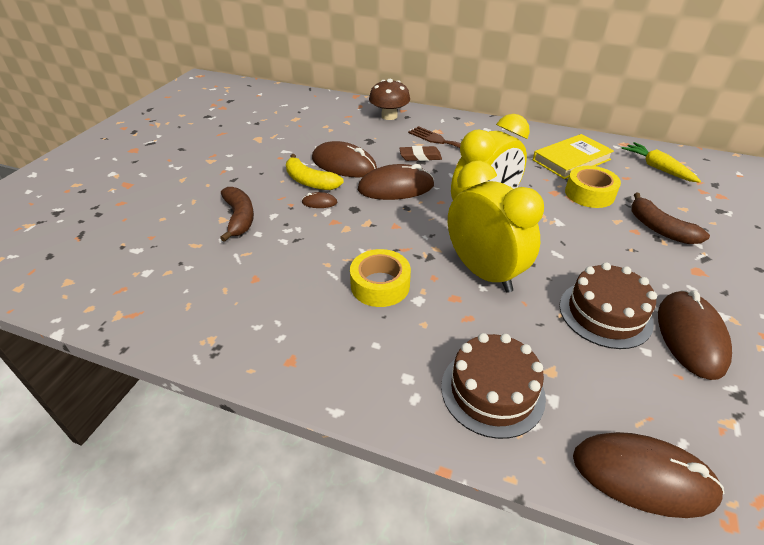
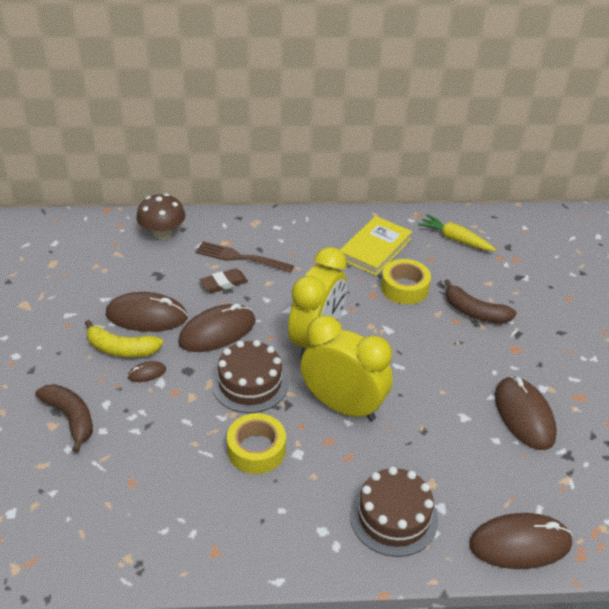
camera: 25 degrees left, 0 degrees up
brown cake [559,262,657,349] -> brown cake moved to [212,340,289,413]

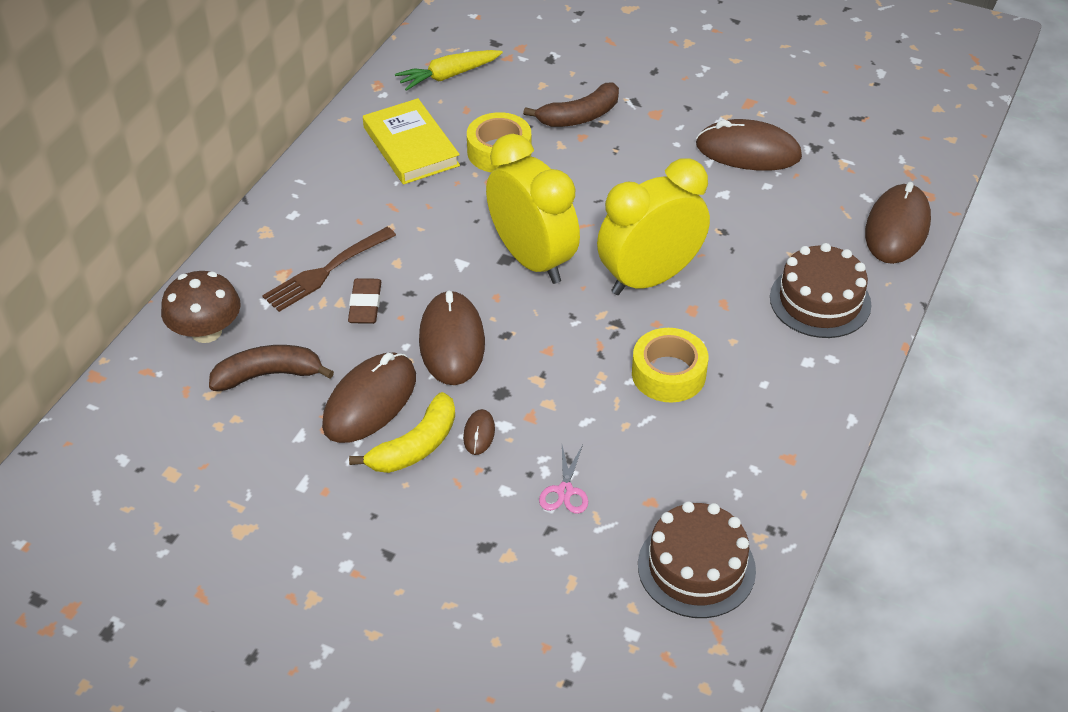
camera: 60 degrees left, 5 degrees up
brown banana [35,384,93,453] -> brown banana moved to [209,345,334,391]
brown cake [212,340,289,413] -> brown cake moved to [638,501,756,618]
none -> pink scissors [539,445,588,514]

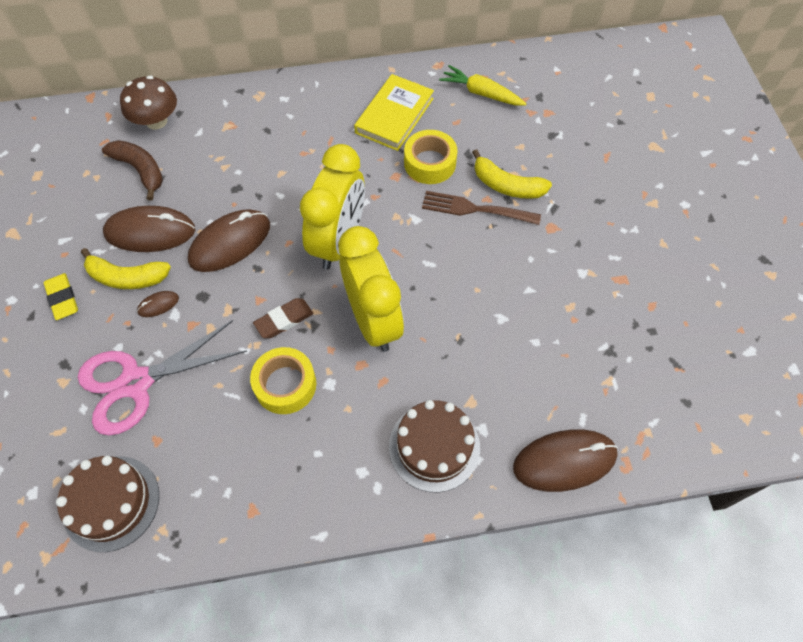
camera: 55 degrees right, 15 degrees up
brown fork [262,227,396,312] -> brown fork moved to [422,191,541,225]
brown eraser [348,278,381,324] -> brown eraser moved to [253,298,313,338]
brown banana [523,82,619,127] -> yellow banana [472,149,552,199]
pink scissors [539,445,588,514] -> pink scissors [78,320,247,435], size x2.40
yellow clock [597,159,710,295] -> yellow clock turned 45 degrees clockwise [338,226,404,352]
brown mouse [696,119,802,171] -> none
none -> yellow eraser [44,273,78,320]

